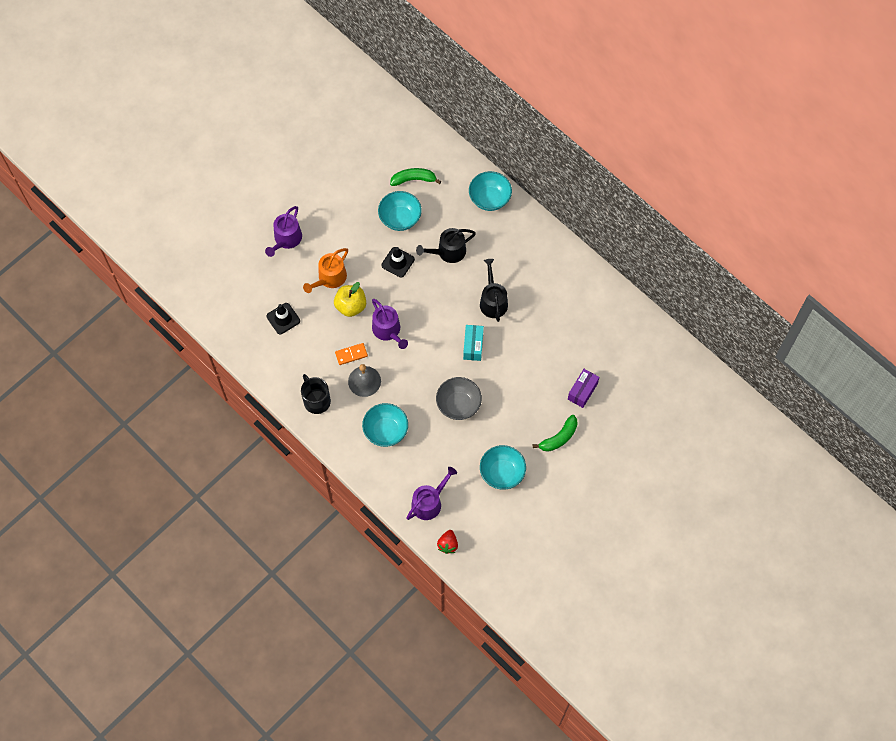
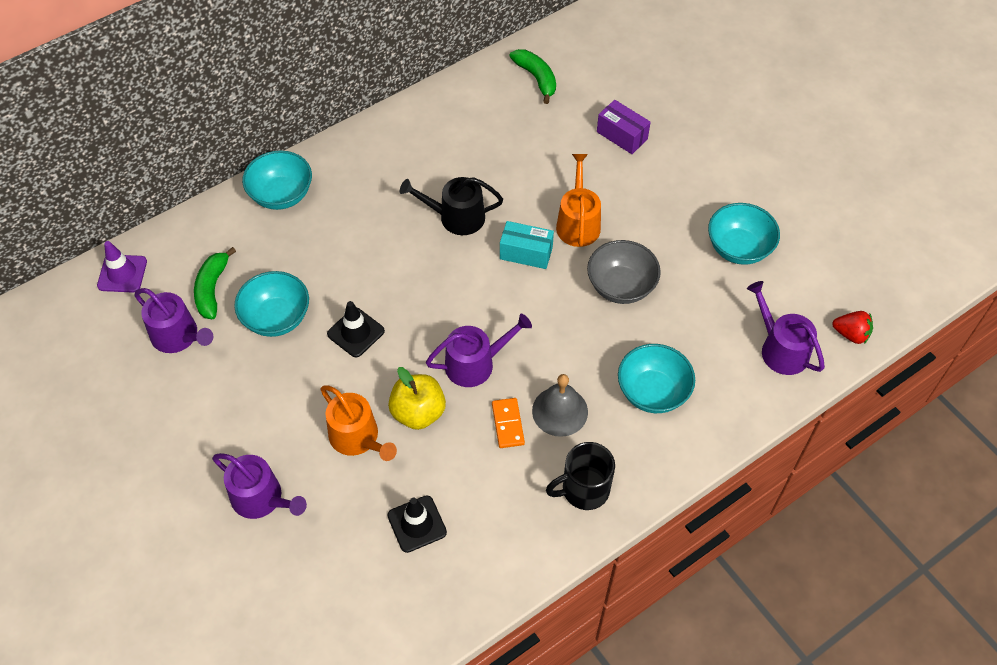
camera: 80 degrees left, 10 degrees down
black watering can [416,228,476,263] -> none
green banana [533,415,578,452] -> green banana moved to [509,49,556,104]
none -> purple traffic cone [97,241,147,293]
none -> purple watering can [134,288,213,353]
none -> orange watering can [556,154,601,247]

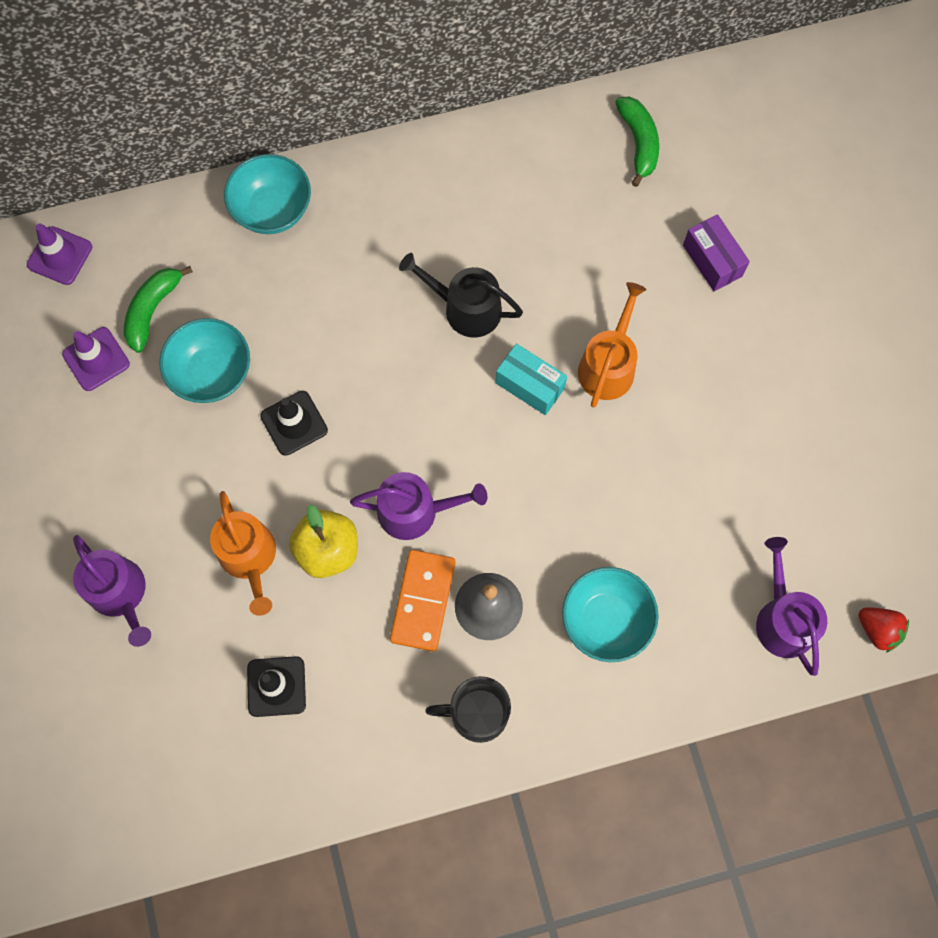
camera: 20 degrees right, 15 degrees up
purple watering can [134,288,213,353] -> purple traffic cone [62,327,130,391]
orange domino [492,398,525,448] -> orange domino [390,550,455,652], size x1.53
grey bowl [587,240,661,304] -> none
turquoise bowl [708,203,780,265] -> none

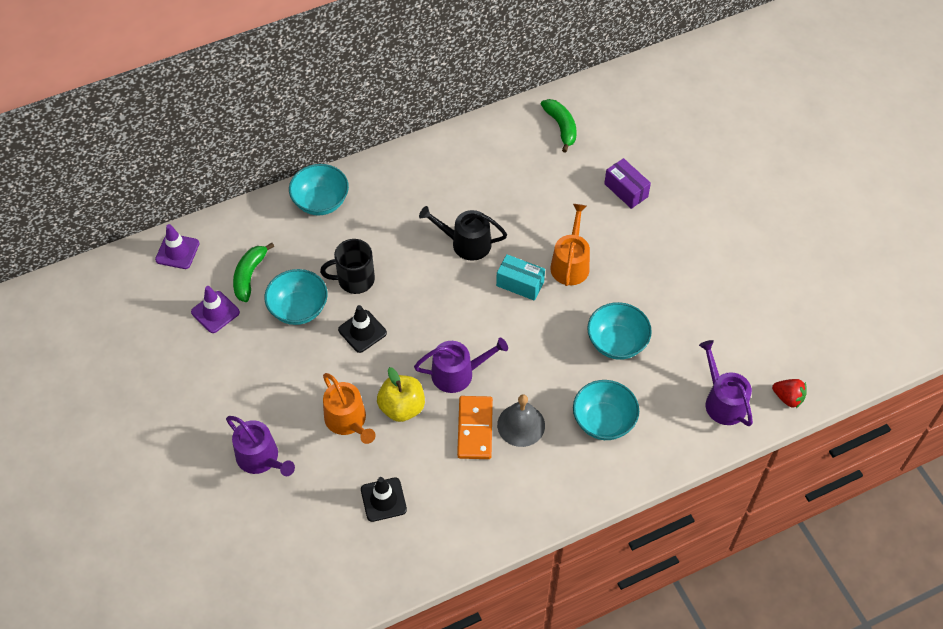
camera: 10 degrees left, 15 degrees down
black mug [425,676,511,743] -> black mug moved to [320,239,375,294]
none -> turquoise bowl [587,302,652,360]

